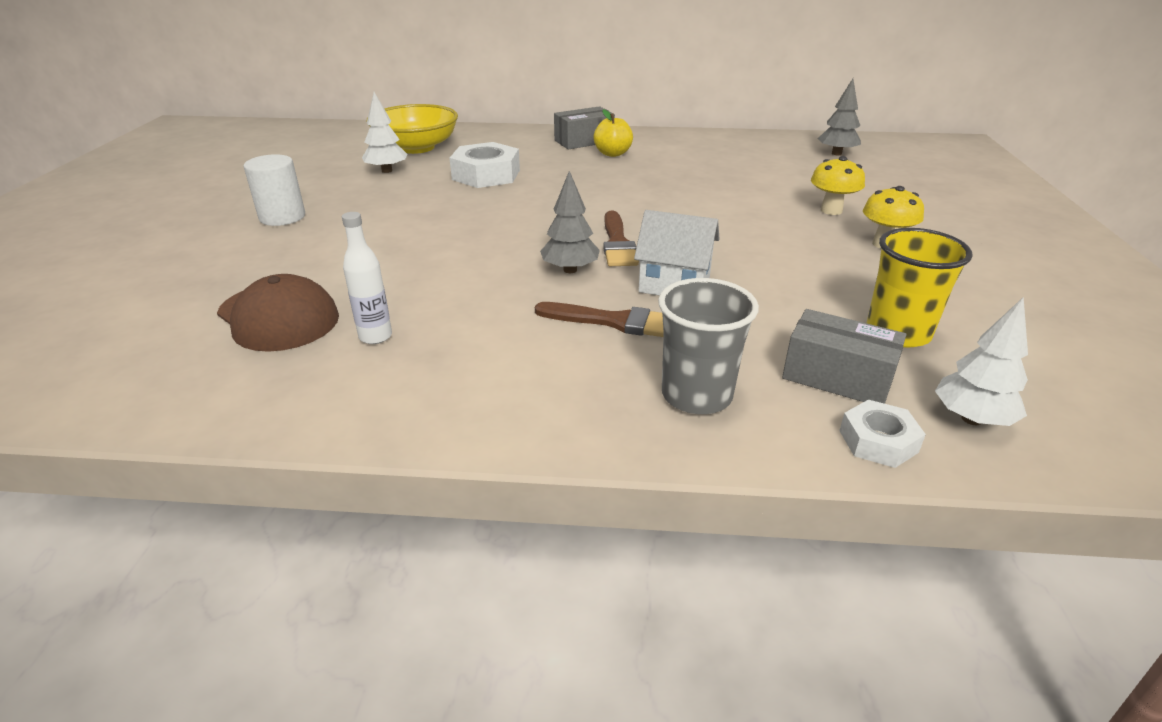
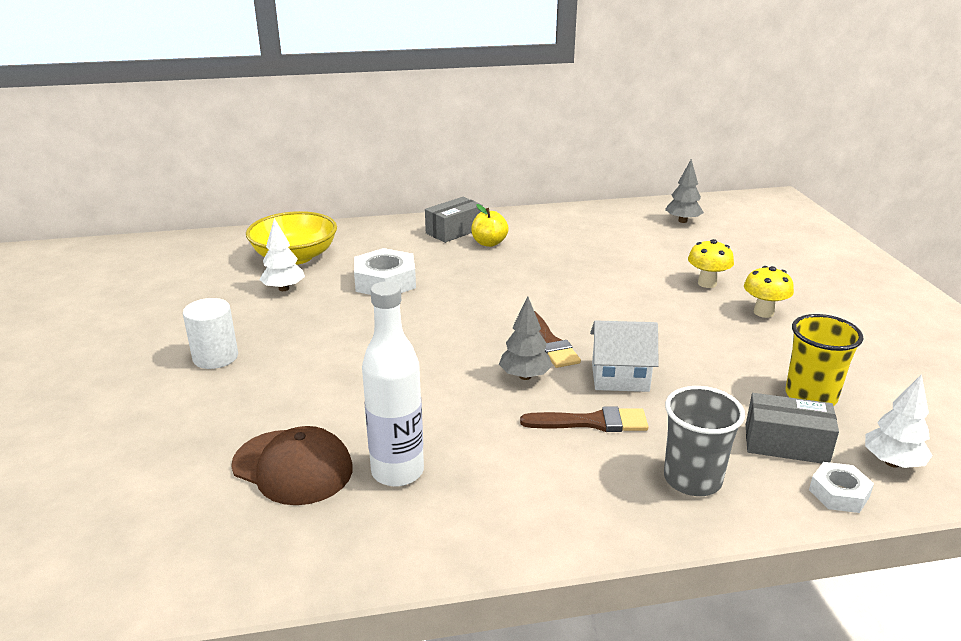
camera: 15 degrees left, 5 degrees down
white bottle [342,212,392,344] -> white bottle [362,281,424,487], size x1.77

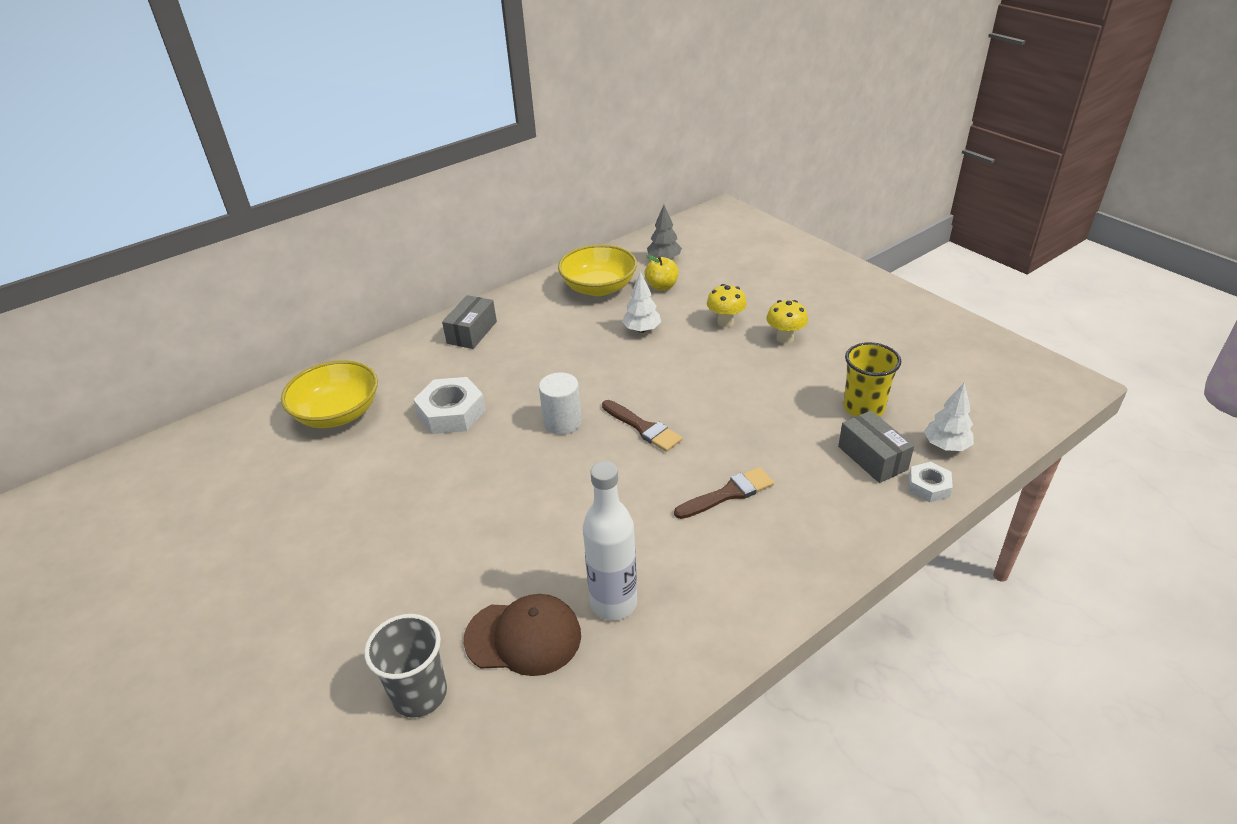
camera: 25 degrees left, 10 degrees up
white cylinder [183,298,238,369] -> white cylinder moved to [539,372,582,435]
white tree [259,218,305,291] -> white tree moved to [622,272,661,333]
yellow apple [471,204,509,247] -> yellow apple moved to [645,255,679,291]
grey tree [499,296,553,380] -> none
white house [590,320,659,392] -> none
grey cup [664,386,745,496] -> grey cup moved to [364,614,447,718]
grey box [746,393,839,463] -> grey box turned 75 degrees clockwise [838,411,914,483]
none -> yellow bowl [558,244,637,296]

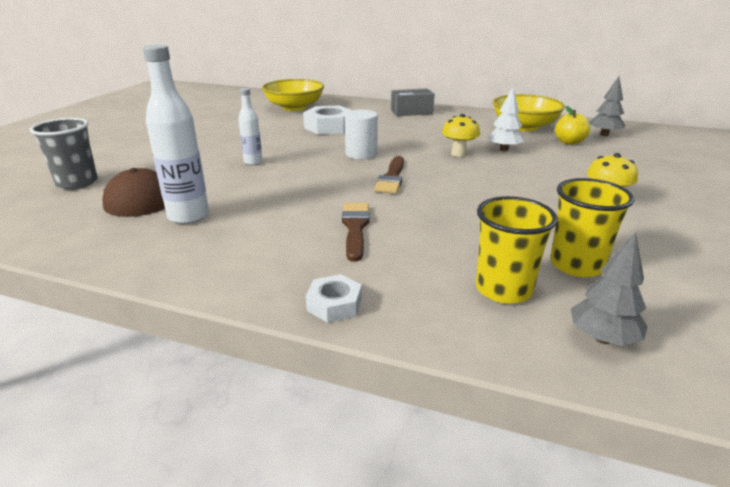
camera: 55 degrees right, 10 degrees down
brown brush [674,467,774,519] -> brown brush turned 120 degrees counterclockwise [342,203,370,262]
yellow mushroom [707,284,747,327] -> yellow mushroom moved to [442,114,480,157]
grey box [838,411,914,483] -> yellow cup [476,196,558,304]
white nut [909,462,953,503] -> white nut moved to [306,274,362,323]
white tree [924,383,974,451] -> grey tree [571,232,648,346]
none -> white bottle [238,88,262,165]

